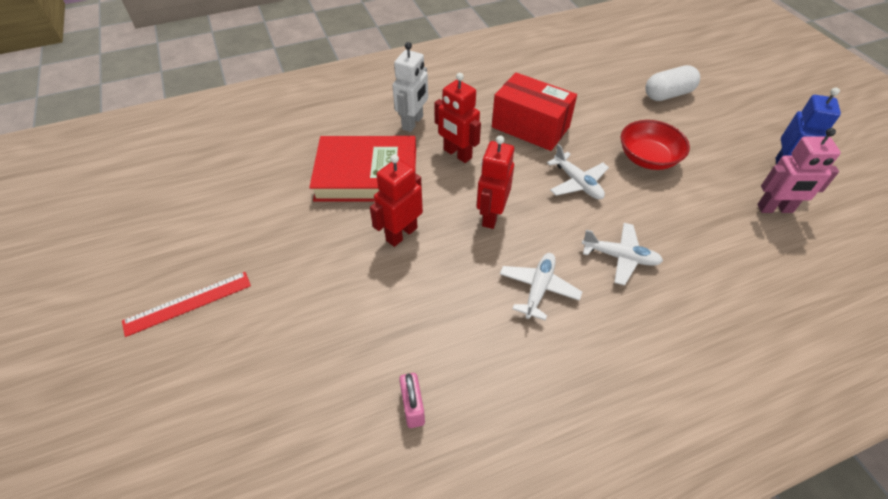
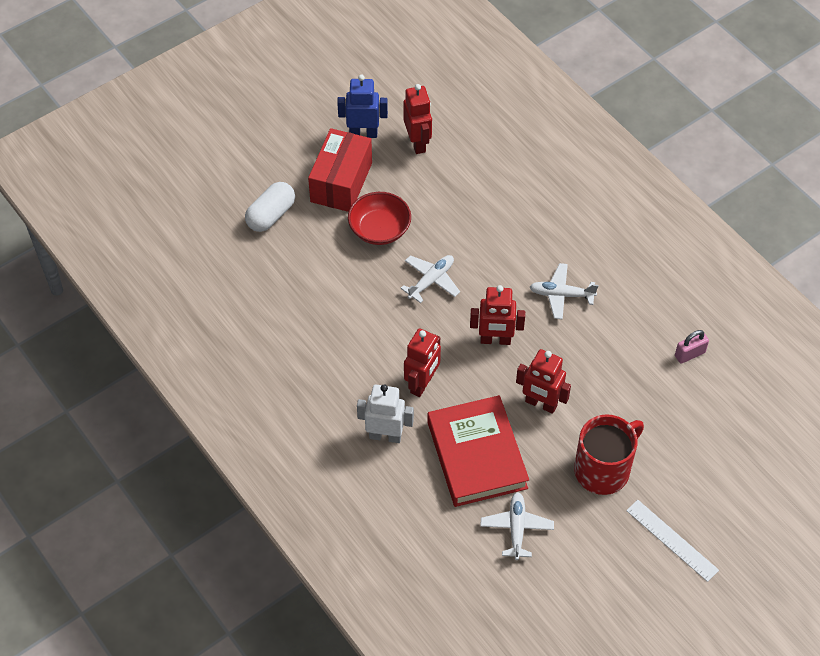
camera: 105 degrees left, 5 degrees up
red ruler [122,272,251,337] -> white ruler [626,500,719,582]
red box [492,72,577,151] -> red box moved to [308,128,372,212]
white plane [582,223,663,285] -> white plane moved to [481,492,554,560]
white capsule [645,65,700,101] -> white capsule turned 75 degrees clockwise [245,182,295,232]
pink robot [757,128,841,213] -> red robot [403,84,432,154]
none -> red mug [574,414,644,495]

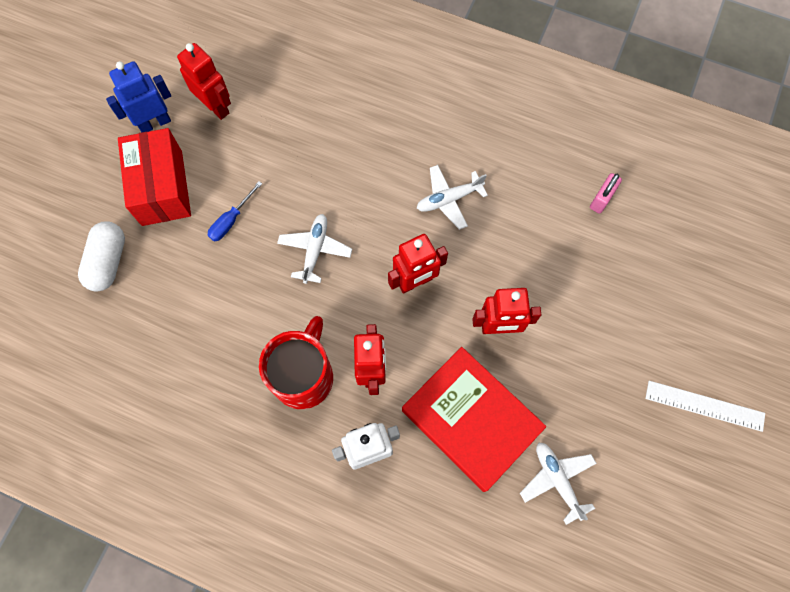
camera: 30 degrees left, 15 degrees up
red bowl [348,192,411,245] -> blue screwdriver [208,181,262,241]
red mug [574,414,644,495] -> red mug moved to [259,316,333,409]

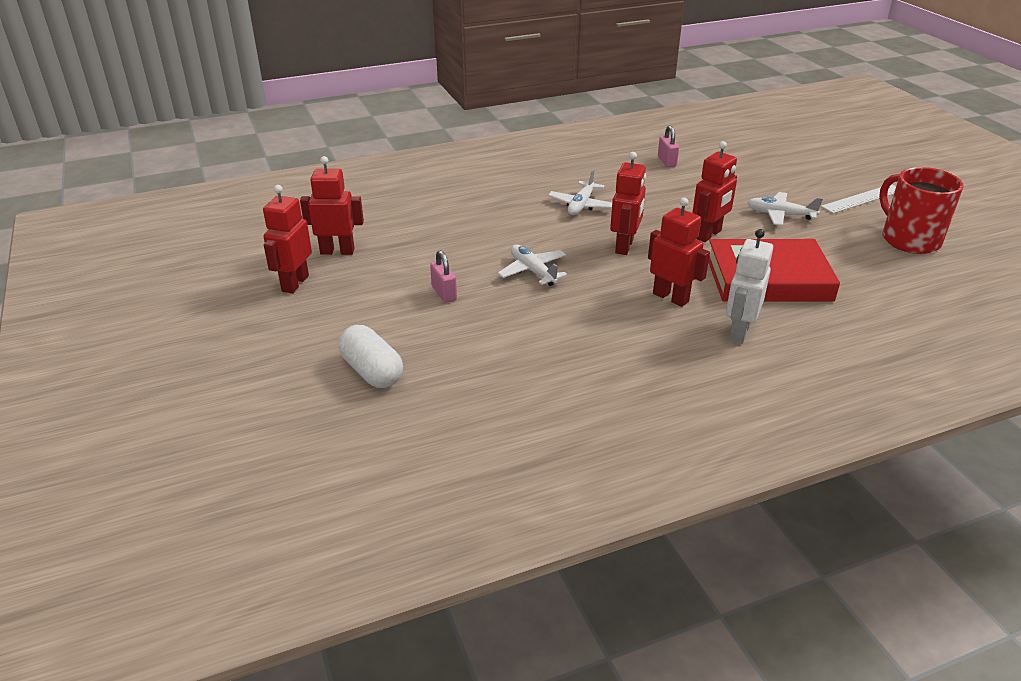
camera: 45 degrees left, 35 degrees down
blue robot [106,61,171,132] -> red robot [263,185,312,293]
red box [118,128,191,226] -> none
blue screwdriver [208,181,262,241] -> pink padlock [430,250,457,303]
red mug [259,316,333,409] -> red mug moved to [879,167,964,254]
white plane [520,442,597,525] -> white plane moved to [747,192,823,226]

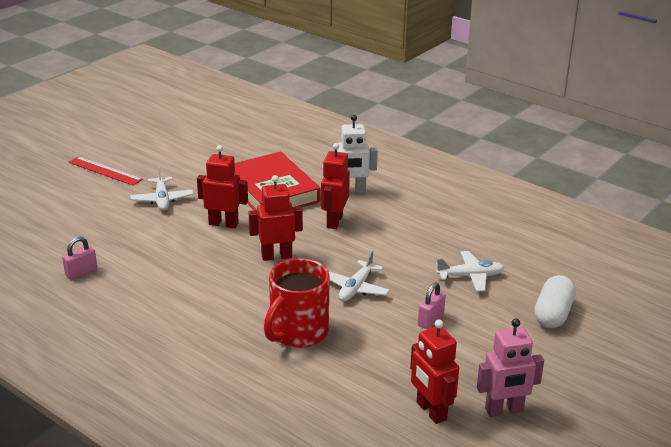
camera: 120 degrees left, 5 degrees down
red robot [263,185,312,293] -> pink robot [477,318,544,417]
white plane [548,170,612,215] -> white plane moved to [436,251,504,292]
white ruler [821,184,896,213] -> red ruler [69,156,143,186]
red mug [879,167,964,254] -> red mug moved to [264,258,330,348]

